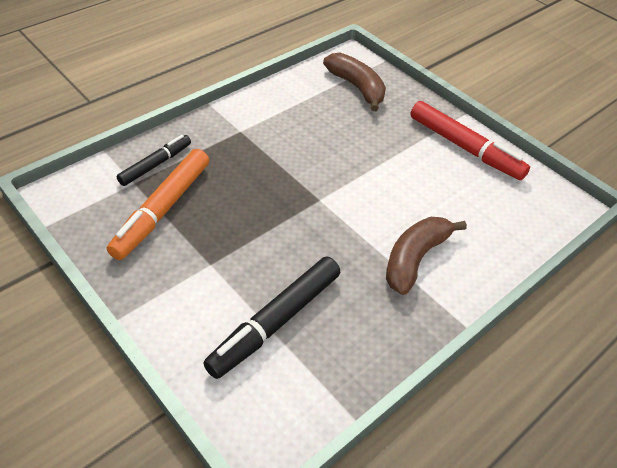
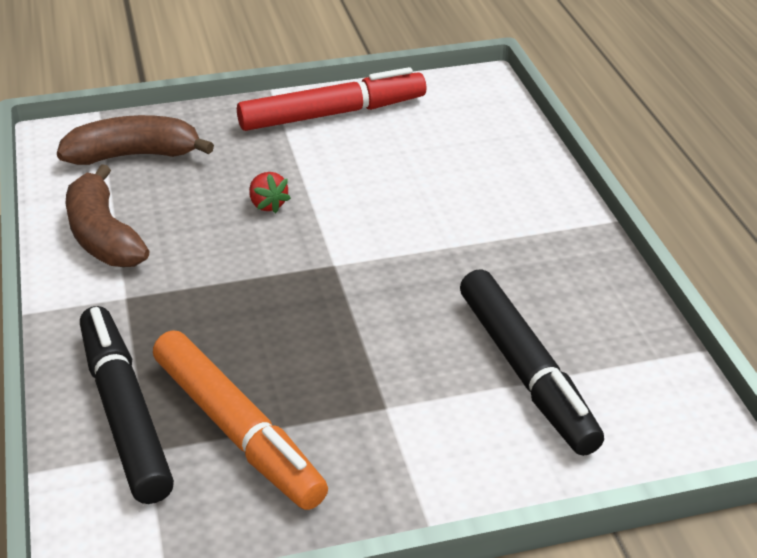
camera: 60 degrees left, 10 degrees down
black marker [116,135,191,186] -> black marker [80,306,174,504], size x1.64
brown banana [386,217,467,295] -> brown banana moved to [66,164,149,267]
none -> red strawberry [249,172,291,213]

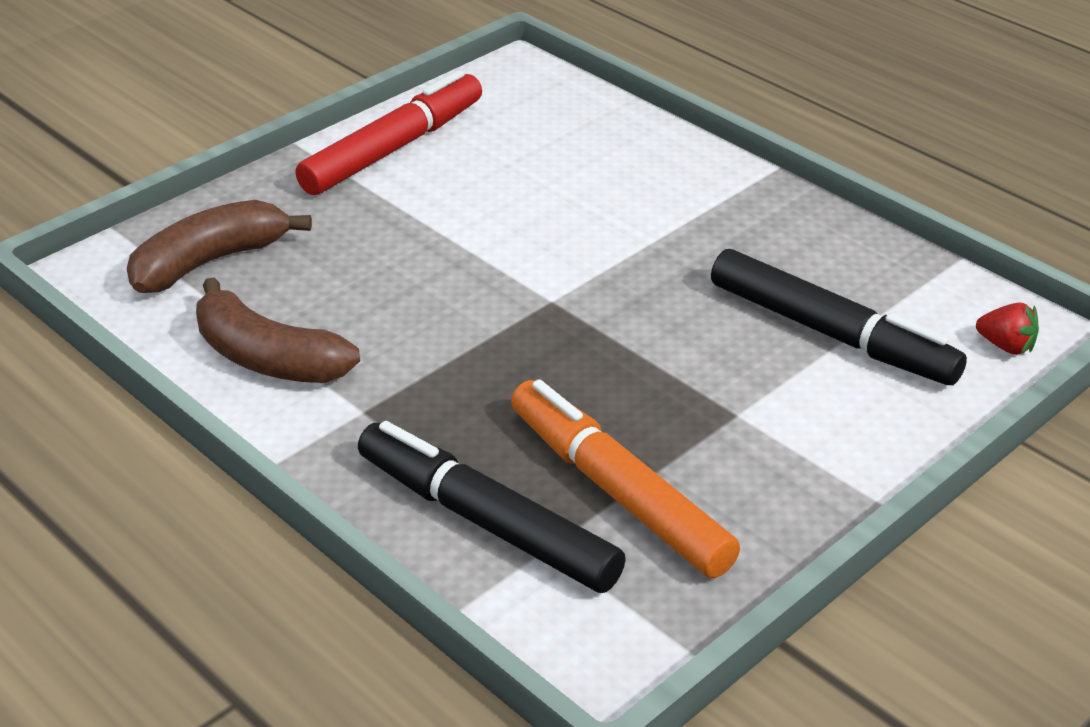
camera: 30 degrees left, 0 degrees up
orange marker [153,330,328,510] -> orange marker turned 150 degrees counterclockwise [511,379,740,578]
red strawberry [249,172,291,213] -> red strawberry moved to [976,302,1039,355]

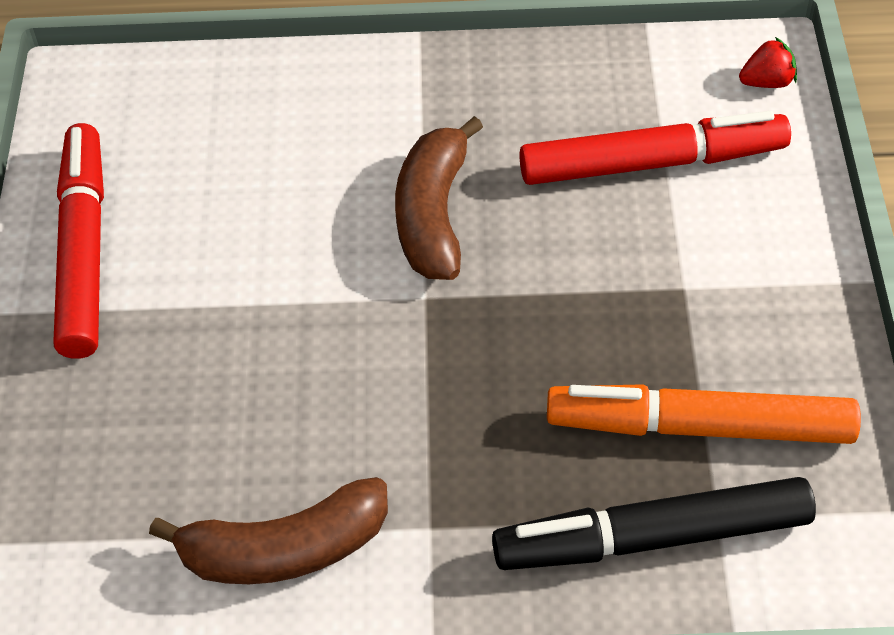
camera: 45 degrees left, 15 degrees up
brown banana [127,200,312,293] -> brown banana moved to [395,116,483,280]
black marker [711,249,967,385] -> red marker [519,111,791,185]

